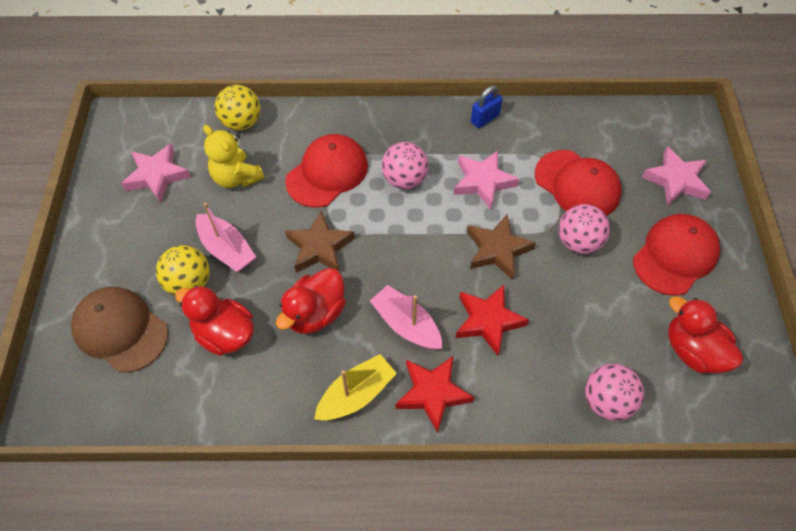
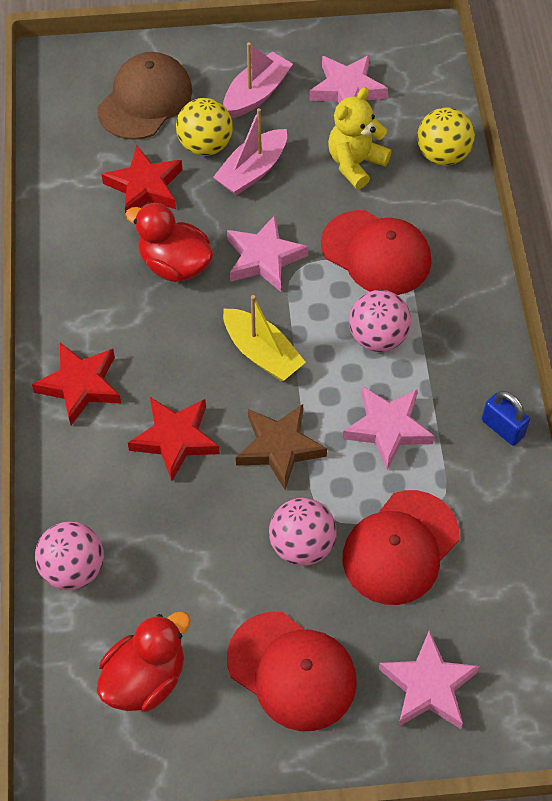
camera: 85 degrees right, 0 degrees up
red duck [175,285,254,356] -> red star [101,145,182,218]
brown star [285,211,355,273] -> pink star [227,215,308,292]
yellow boat [314,354,397,420] -> yellow boat moved to [223,295,306,381]
pink boat [370,285,442,350] -> pink boat moved to [223,42,293,118]

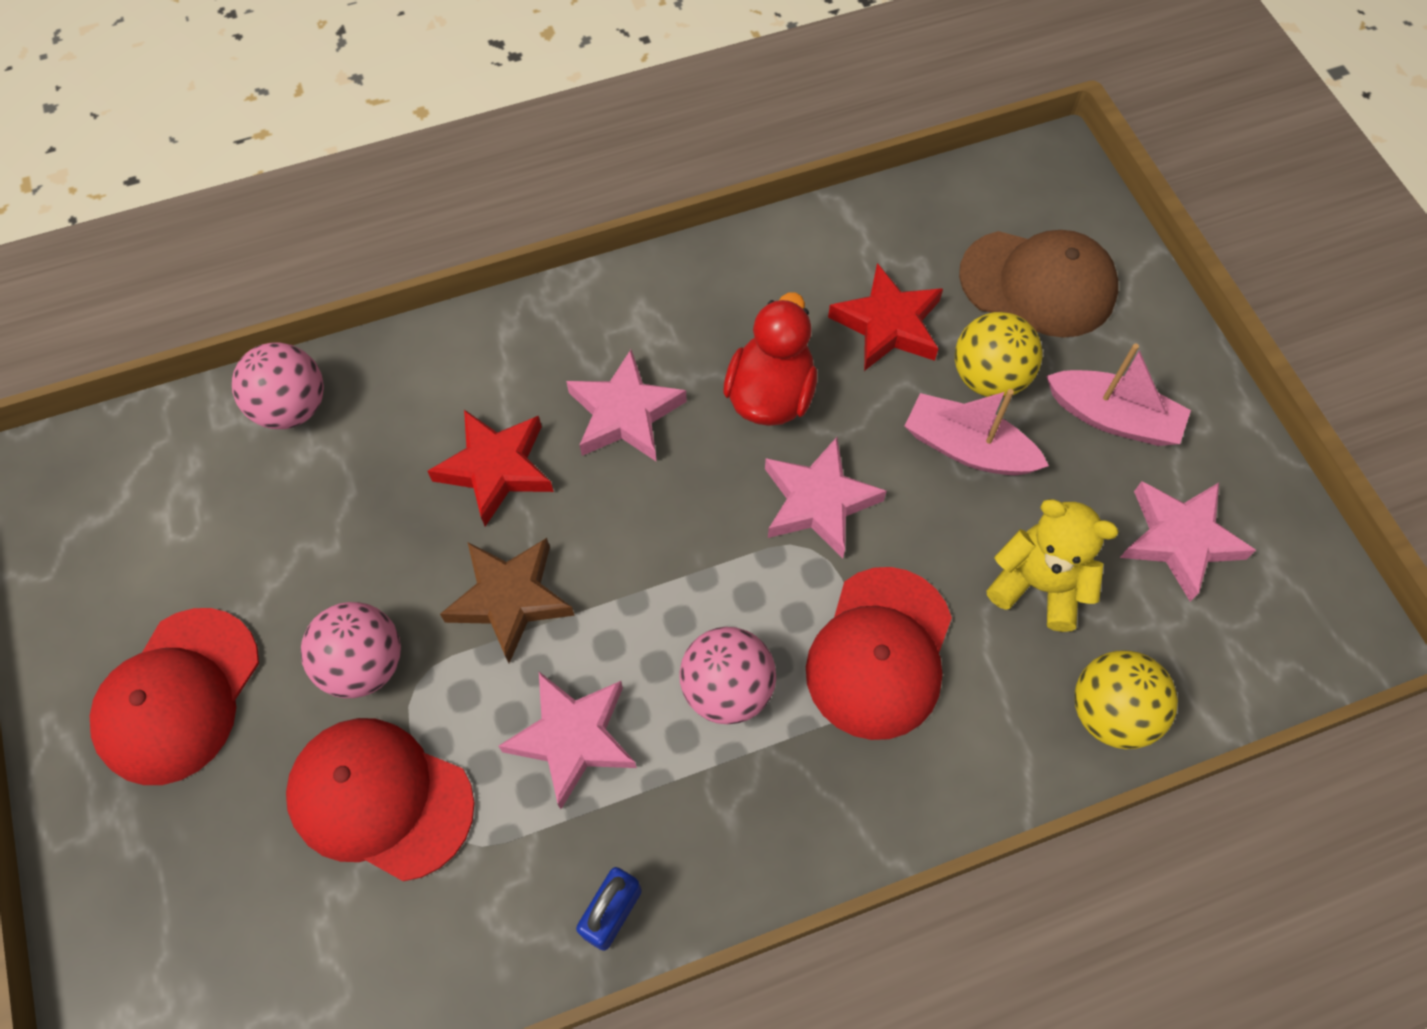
camera: 75 degrees right, 5 degrees up
red star [32,343,121,425] -> none
red duck [97,611,190,712] -> none
yellow boat [223,295,306,381] -> none
pink star [379,630,480,729] -> pink star moved to [566,350,687,461]

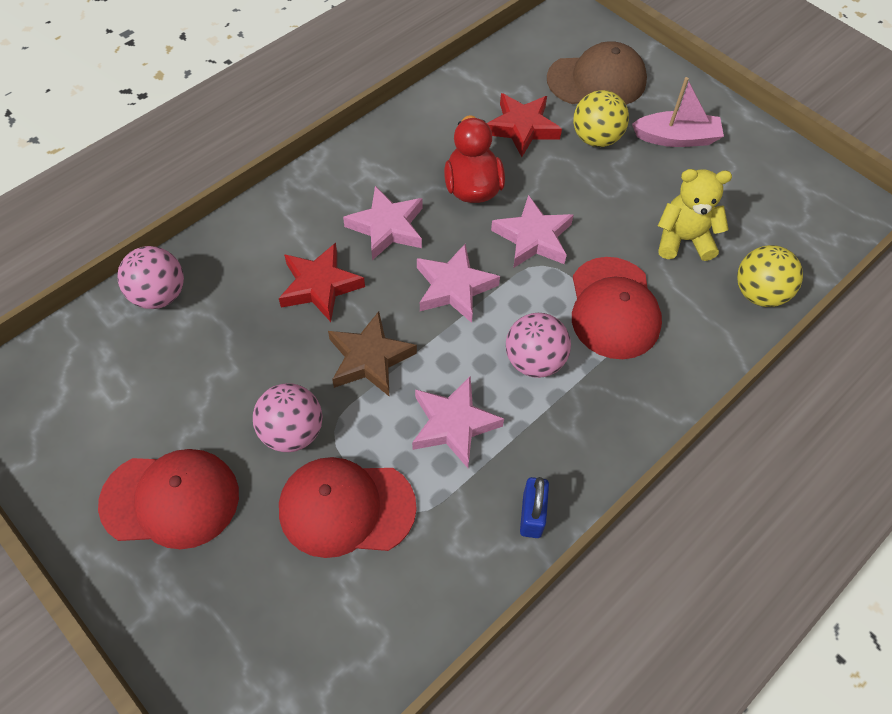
camera: 25 degrees left, 5 degrees down
red cap [90,608,259,785] -> red cap turned 90 degrees counterclockwise [98,449,239,549]
pink boat [905,389,1049,475] -> none
pink star [1120,481,1256,601] -> pink star moved to [417,244,500,323]

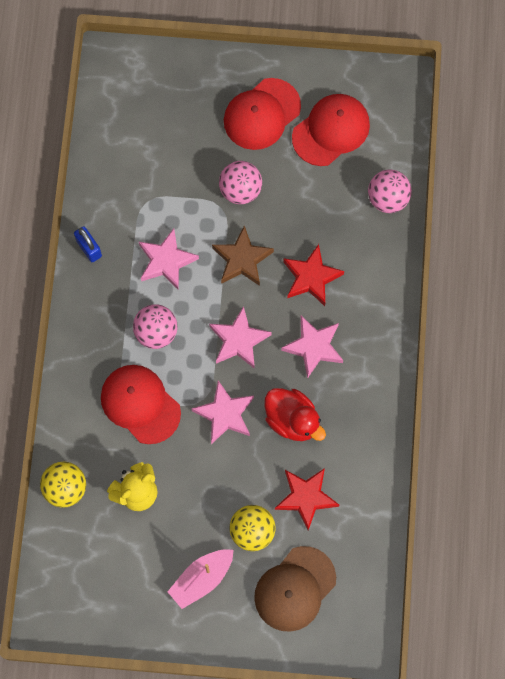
camera: 140 degrees right, 15 degrees up
red cap [279,457,417,558] -> red cap moved to [292,94,370,166]

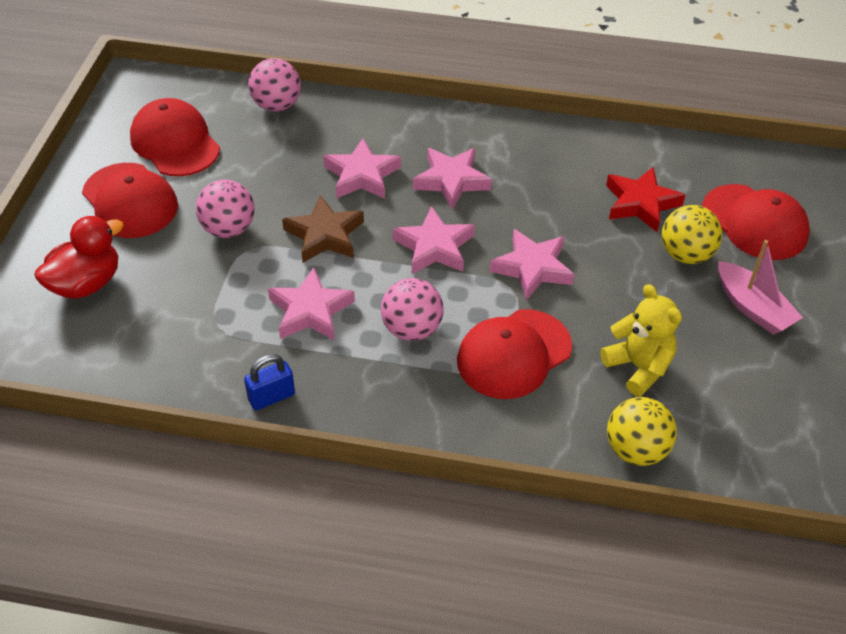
camera: 85 degrees left, 25 degrees down
brown cap [254,546,336,632] -> red cap [702,184,810,260]
red duck [264,388,326,441] -> red duck moved to [34,216,124,299]
red star [283,244,344,306] -> pink star [323,138,401,199]

